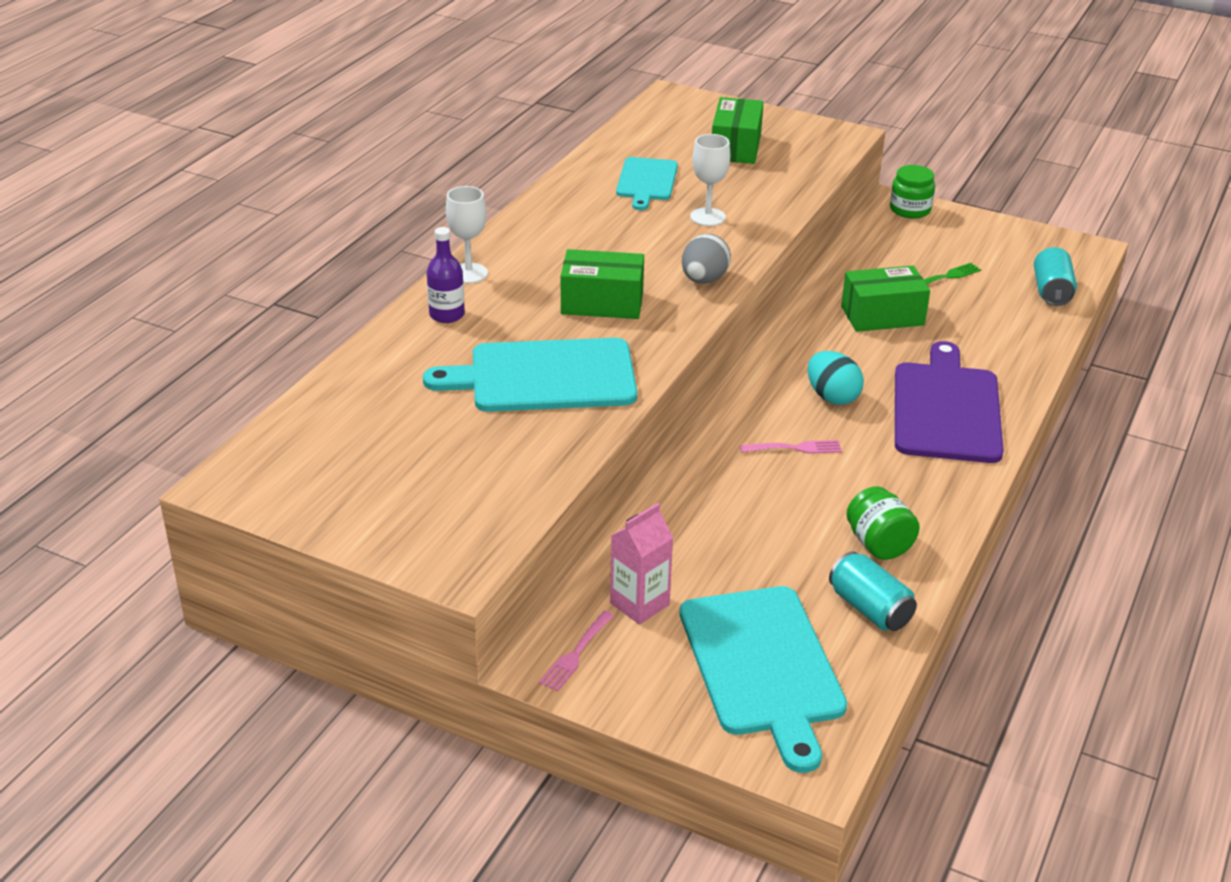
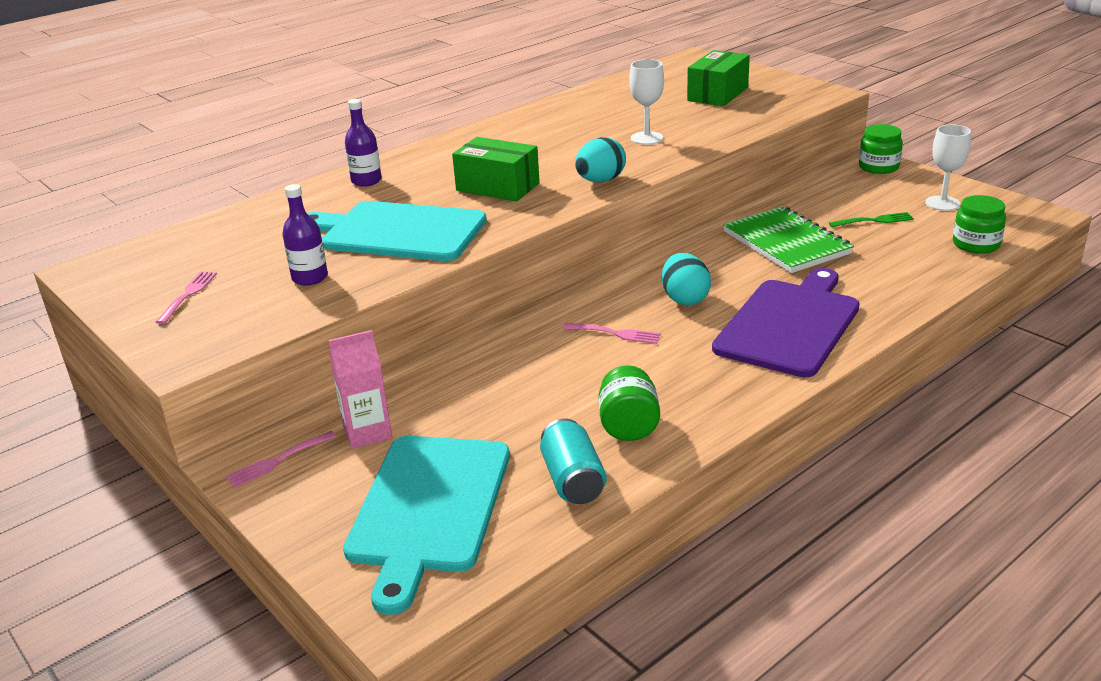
camera: 25 degrees right, 5 degrees down
white goblet [446,186,488,284] -> white goblet moved to [925,124,971,211]
turquoise cutting board [616,157,678,210] -> none
grey egg [682,234,731,284] -> turquoise egg [575,137,626,183]
green box [841,266,930,332] -> green notebook [723,206,854,273]
turquoise can [1034,247,1077,306] -> green jar [953,195,1006,254]
none -> pink fork [156,272,217,324]
none -> purple bottle [282,184,328,286]

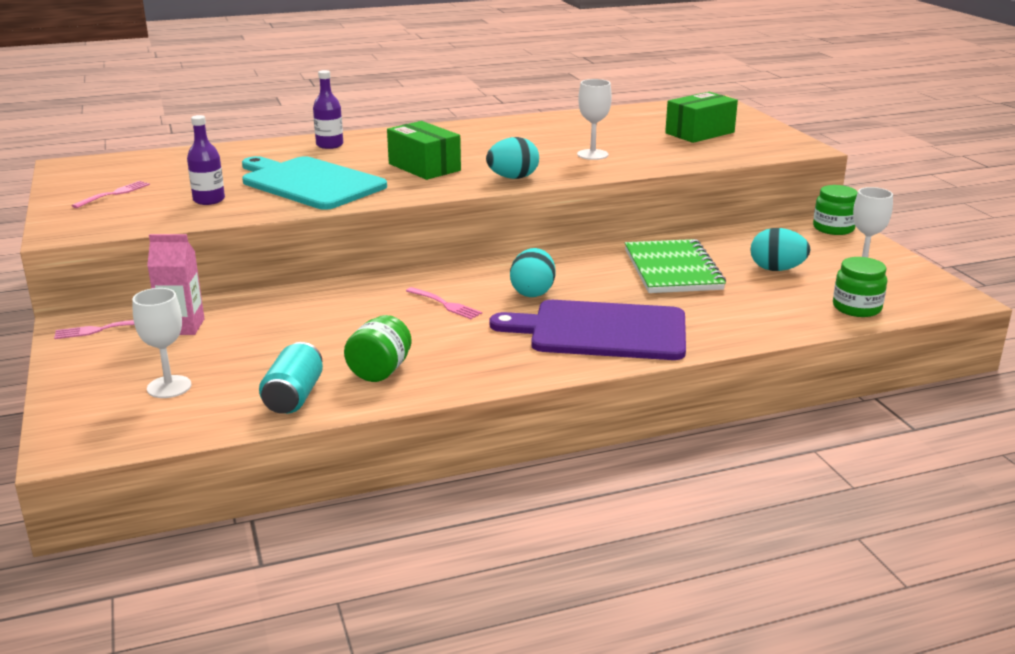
camera: 20 degrees right, 5 degrees down
turquoise cutting board [343,436,510,615] -> white goblet [132,288,192,398]
purple cutting board [712,268,860,378] -> purple cutting board turned 135 degrees counterclockwise [490,300,686,360]
green fork [829,212,914,227] -> turquoise egg [750,228,810,271]

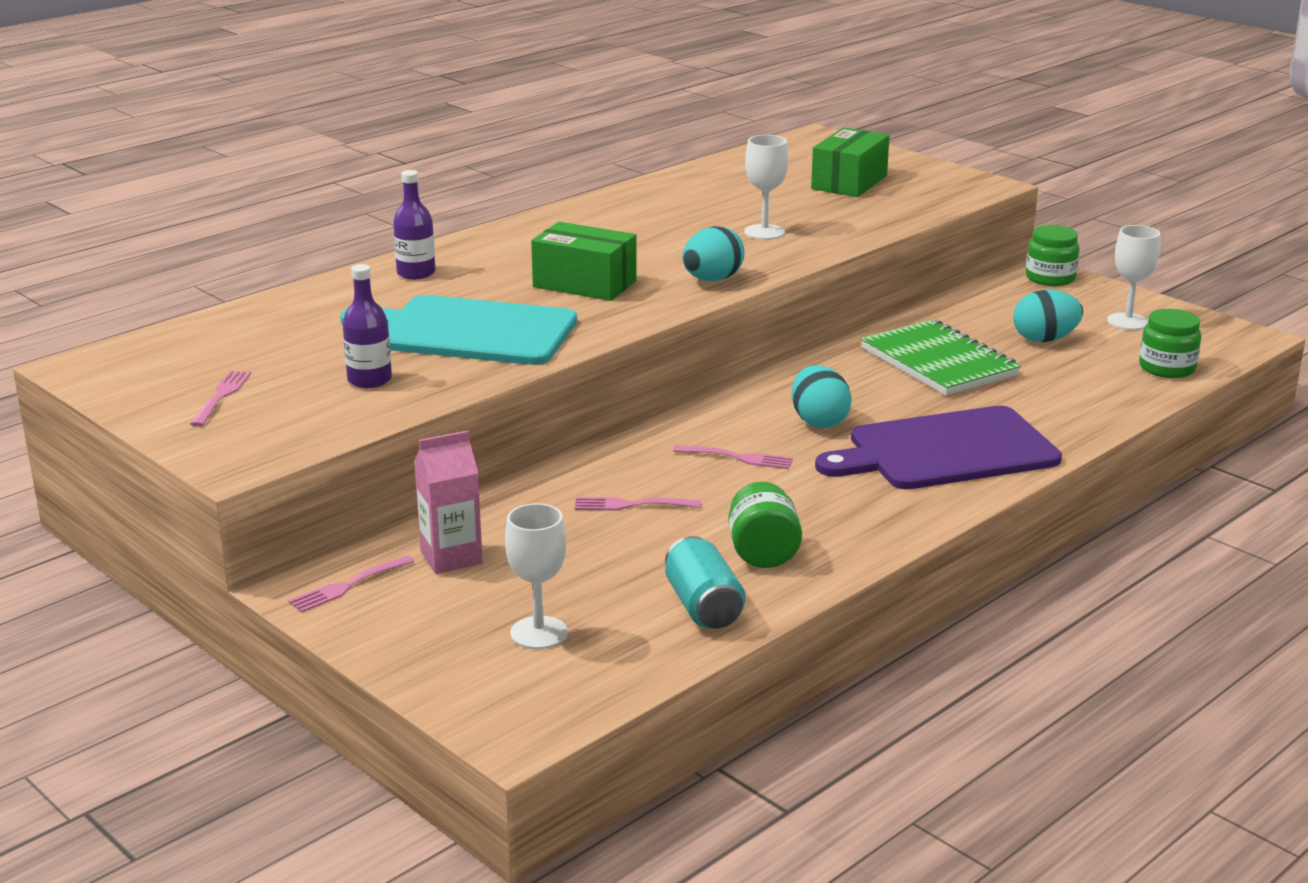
camera: 25 degrees left, 0 degrees up
none -> pink fork [575,497,701,511]

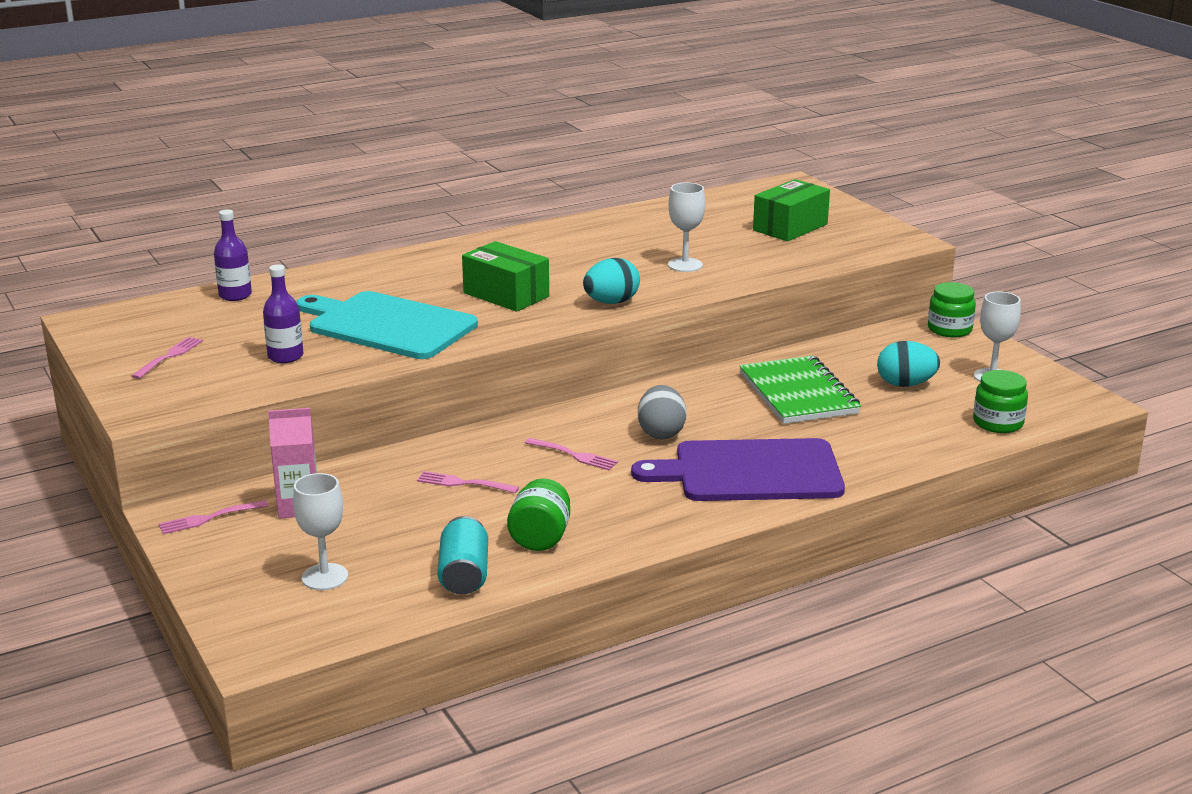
camera: 15 degrees right, 0 degrees up
purple bottle [393,170,435,279] -> purple bottle moved to [214,209,252,301]
turquoise egg [791,365,852,428] -> grey egg [638,385,686,439]

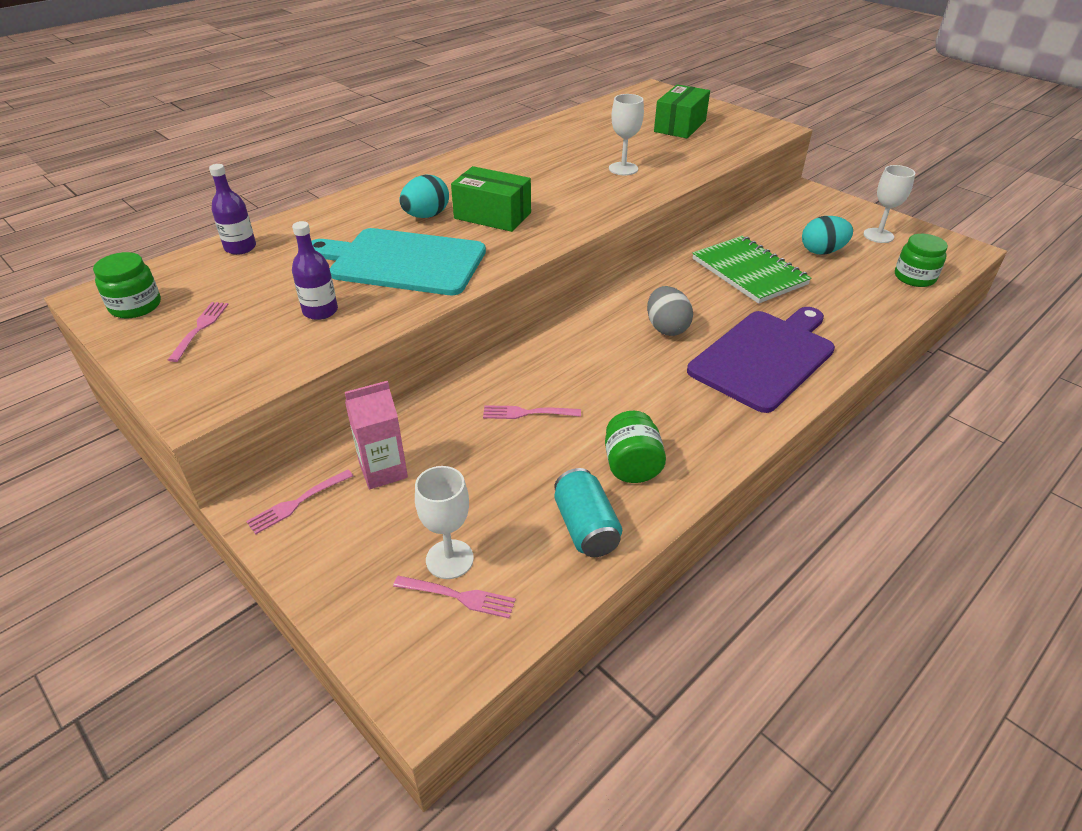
camera: 15 degrees left, 15 degrees up
pink fork [525,438,618,470] -> pink fork moved to [393,576,516,618]
turquoise egg [583,258,640,304] -> turquoise egg moved to [399,175,449,218]
purple cutting board [631,438,845,501] -> purple cutting board turned 150 degrees clockwise [687,307,835,413]
green jar [928,282,976,337] -> green jar moved to [93,252,161,318]

